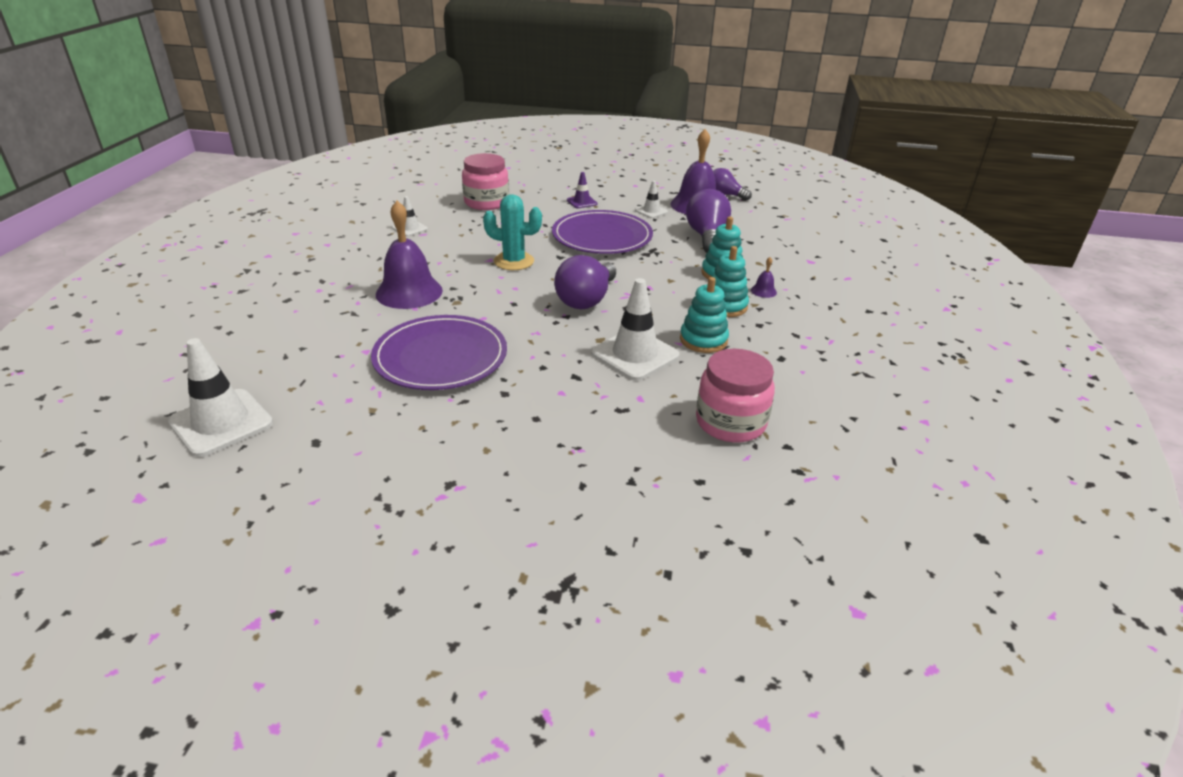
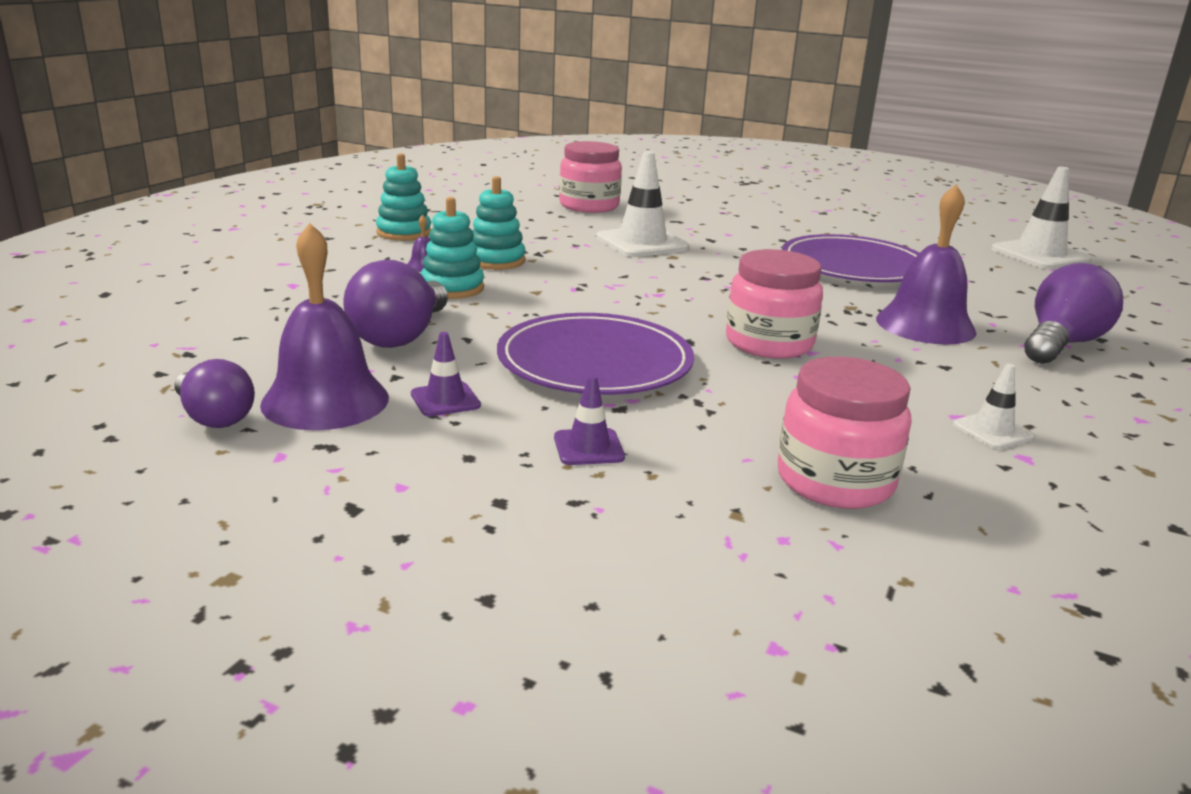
camera: 165 degrees left, 10 degrees down
turquoise cactus [483,194,542,270] -> pink jar [726,249,823,359]
purple light bulb [554,255,616,309] -> purple light bulb moved to [1025,263,1123,364]
white traffic cone [635,181,668,218] -> purple traffic cone [411,332,481,417]
turquoise stacking toy [680,277,729,353] -> turquoise stacking toy moved to [376,153,431,241]

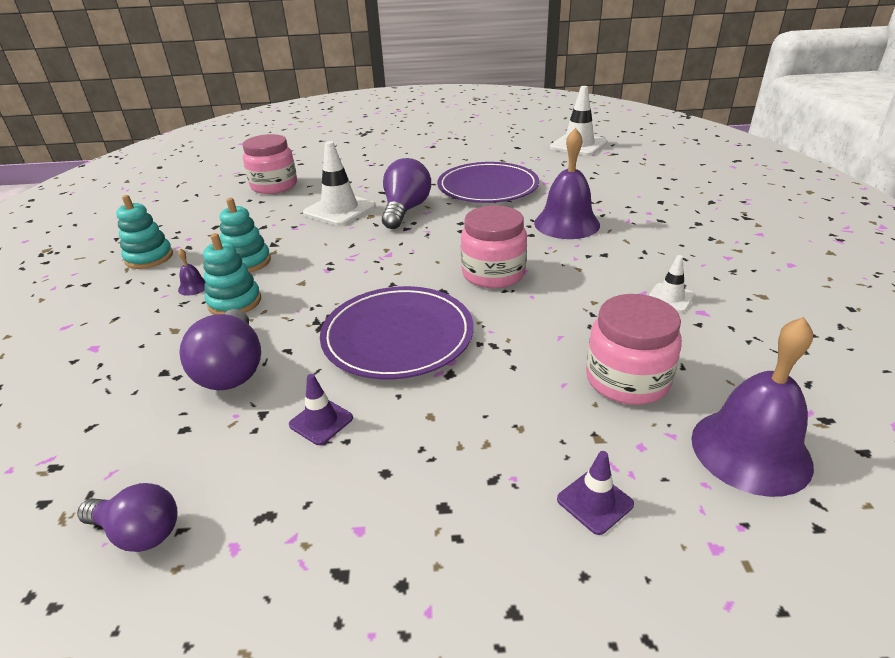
camera: 25 degrees left, 10 degrees up
purple bell [260,223,389,430] -> purple bell moved to [691,317,814,497]
purple traffic cone [554,375,625,465] -> purple traffic cone moved to [557,451,634,535]
purple light bulb [1025,263,1123,364] -> purple light bulb moved to [382,158,431,229]

